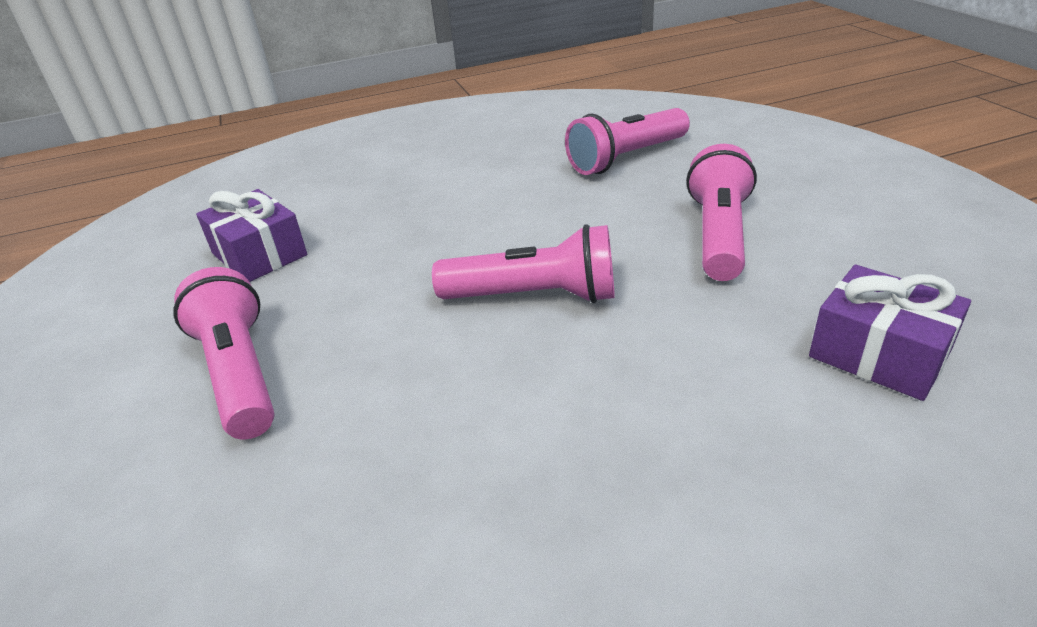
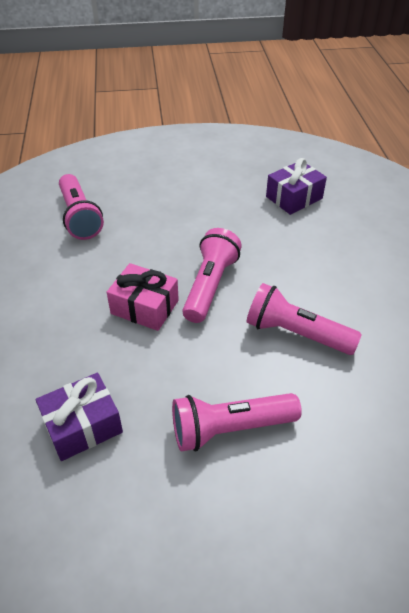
camera: 80 degrees left, 10 degrees up
pink flashlight [686,144,757,281] -> pink flashlight moved to [247,283,362,355]
none -> pink gift [107,263,179,331]

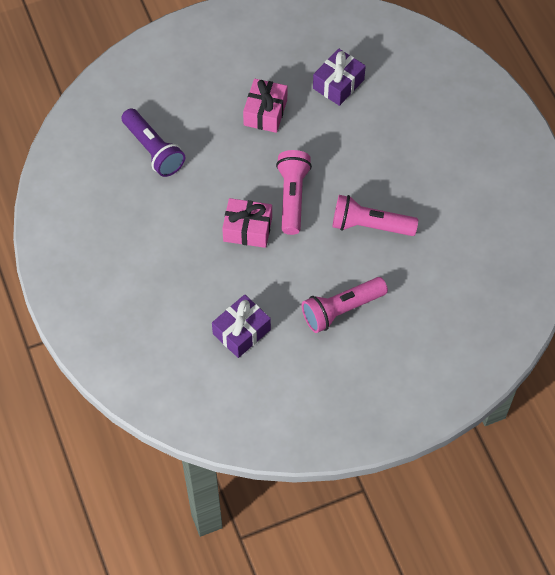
camera: 15 degrees left, 15 degrees up
pink flashlight [59,174,104,240] -> purple flashlight [121,108,185,177]
none -> pink gift [243,79,287,133]

